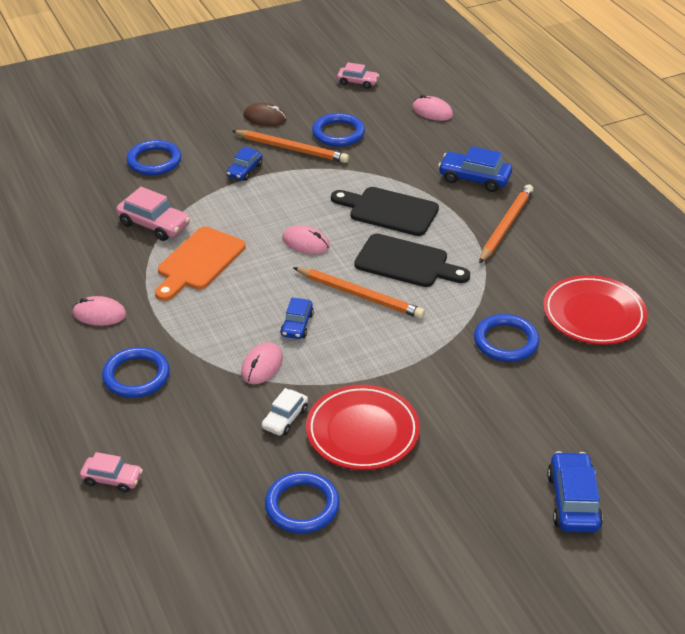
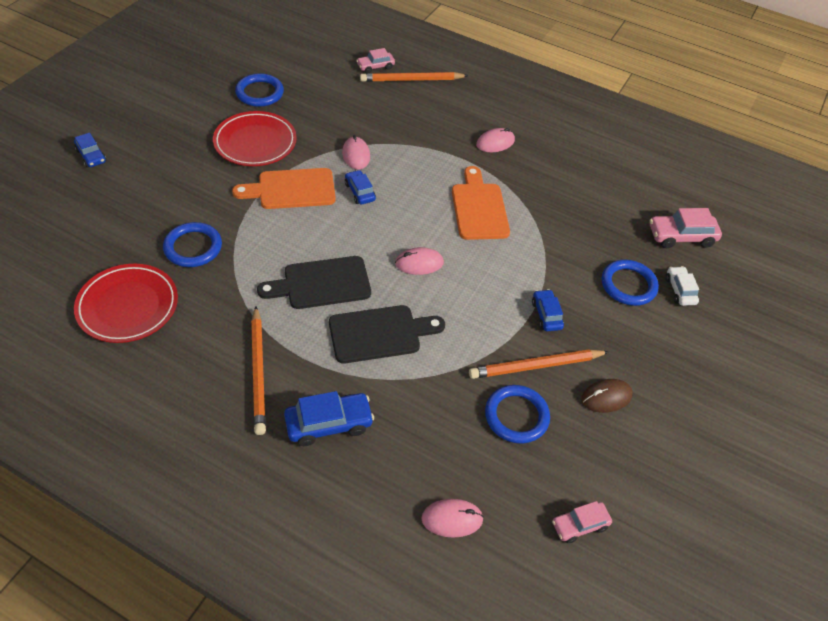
camera: 140 degrees right, 10 degrees up
blue ring [102,347,170,398] -> none
pink car [116,187,190,241] -> pink car moved to [650,208,722,248]
white car [262,388,308,436] -> white car moved to [666,266,699,306]
orange pencil [293,267,425,319] -> orange pencil moved to [360,72,469,82]
blue car [547,451,603,532] -> blue car [74,133,107,168], size x0.64
none -> orange cutting board [232,168,336,209]

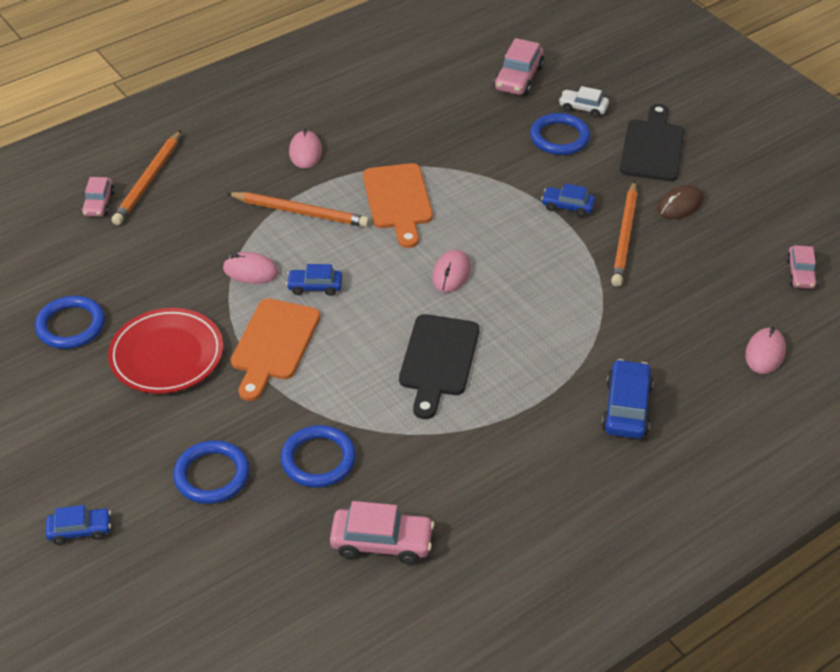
camera: 60 degrees left, 5 degrees down
red plate [74,264,178,343] -> pink car [330,501,434,565]
orange pencil [251,306,266,435] -> orange pencil moved to [226,192,370,227]
black cutting board [329,305,445,363] -> black cutting board moved to [620,104,684,181]
orange cutting board [452,166,510,240] -> orange cutting board turned 120 degrees counterclockwise [363,163,433,248]
blue ring [485,385,550,444] -> blue ring moved to [173,440,250,504]
brown mouse [581,379,633,413] -> brown mouse turned 45 degrees clockwise [657,185,703,219]

